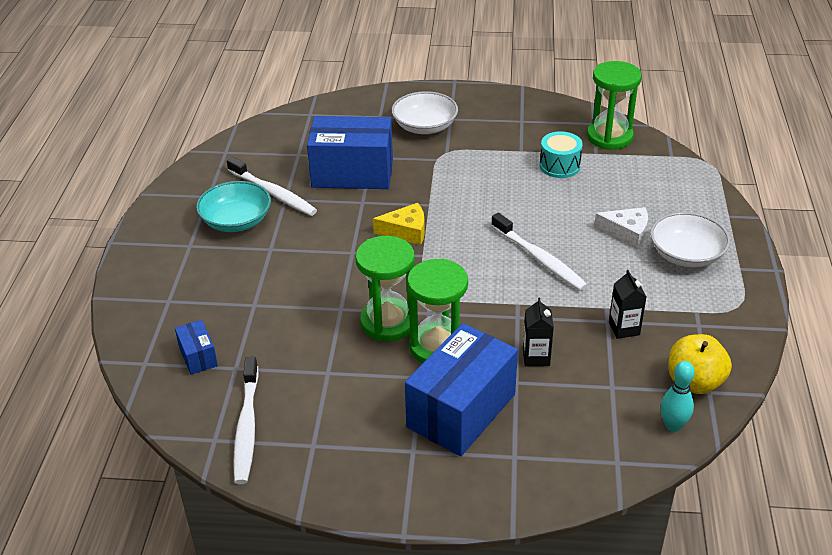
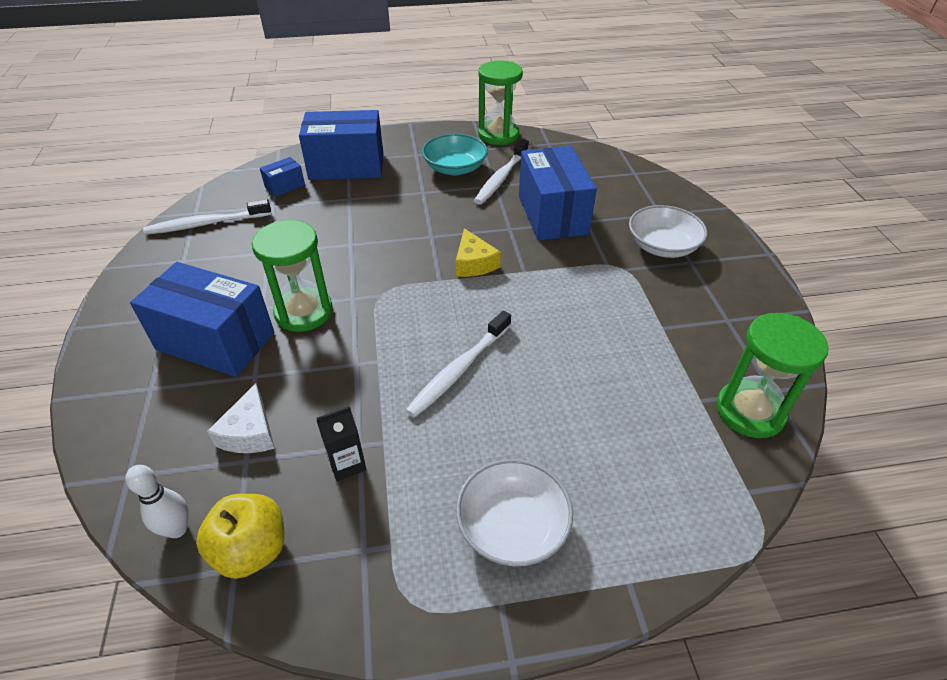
camera: 75 degrees right, 5 degrees up
green hourglass [355,236,415,341] -> green hourglass moved to [478,61,523,145]
black carton [523,297,554,366] -> none
turquoise drum [540,131,583,178] -> none
white cheese [594,207,648,249] -> white cheese moved to [207,383,275,453]
turquoise bowling pin [660,361,695,432] -> white bowling pin [125,465,188,538]
none -> blue box [299,110,383,180]

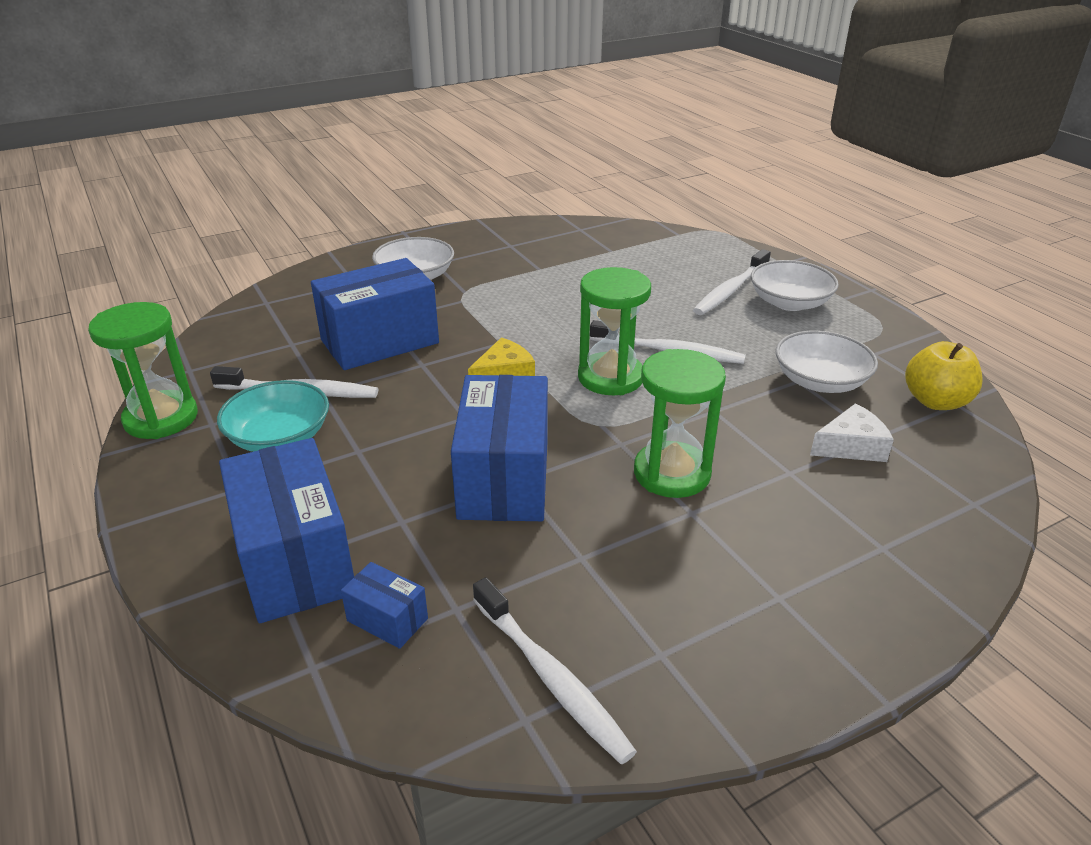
camera: 110 degrees left, 10 degrees down
white bowling pin [125,465,188,538] -> none
blue box [130,262,274,377] -> blue box moved to [451,375,548,521]
black carton [316,406,366,481] -> white bowl [775,330,878,393]
green hourglass [716,313,829,438] -> green hourglass moved to [578,267,651,395]
none -> white toothbrush [693,249,771,315]

